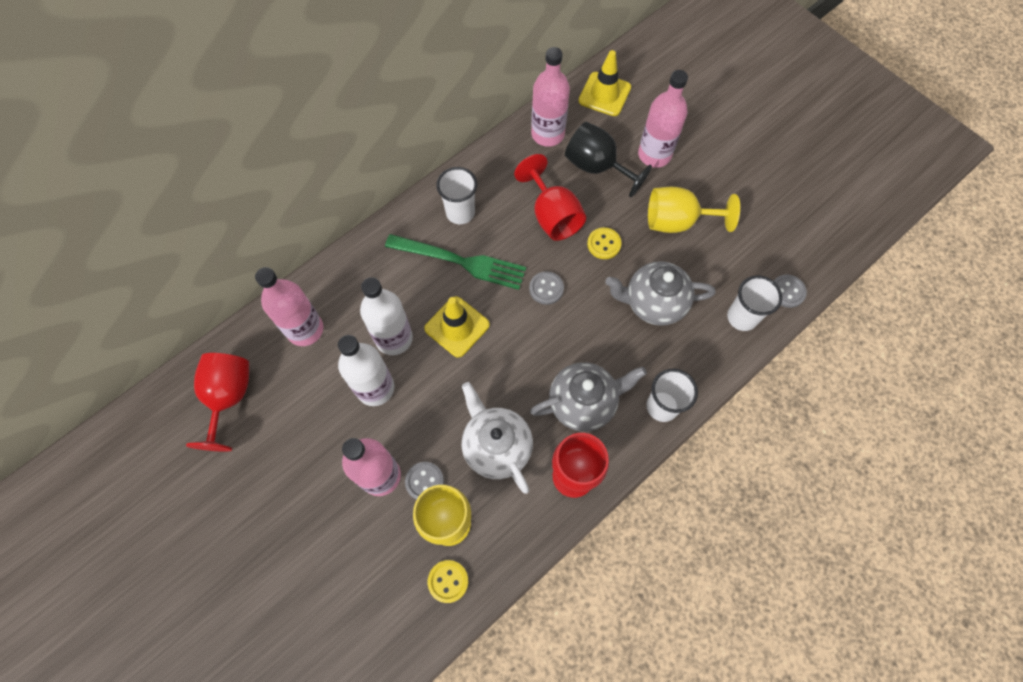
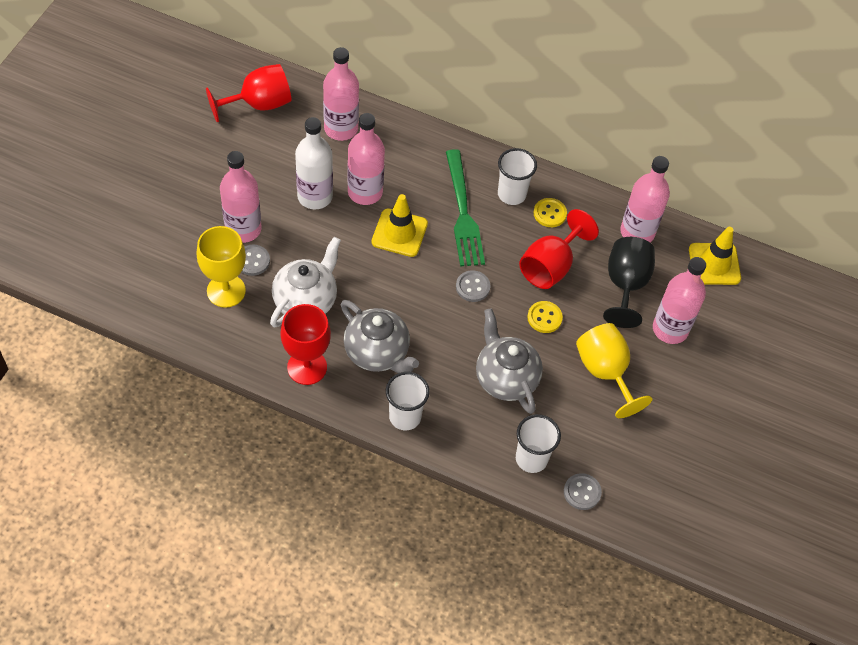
camera: 60 degrees right, 10 degrees down
white bottle [360,277,413,355] -> pink bottle [347,113,385,205]
yellow button [428,560,468,603] -> yellow button moved to [534,198,567,227]

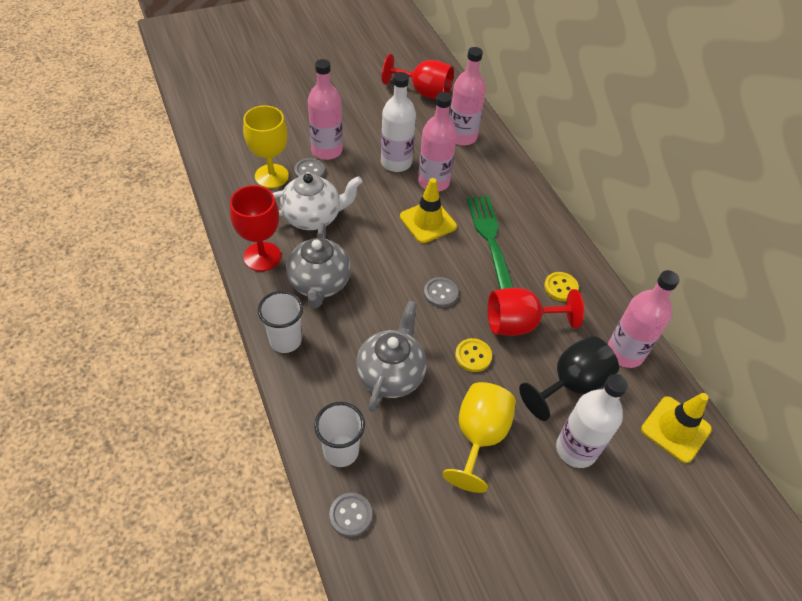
camera: 45 degrees right, 5 degrees down
green fork [446,149,485,267] -> green fork turned 135 degrees clockwise [467,196,514,289]
white cup [498,148,537,205] -> none
pink bottle [653,257,706,344] -> white bottle [556,374,628,468]

